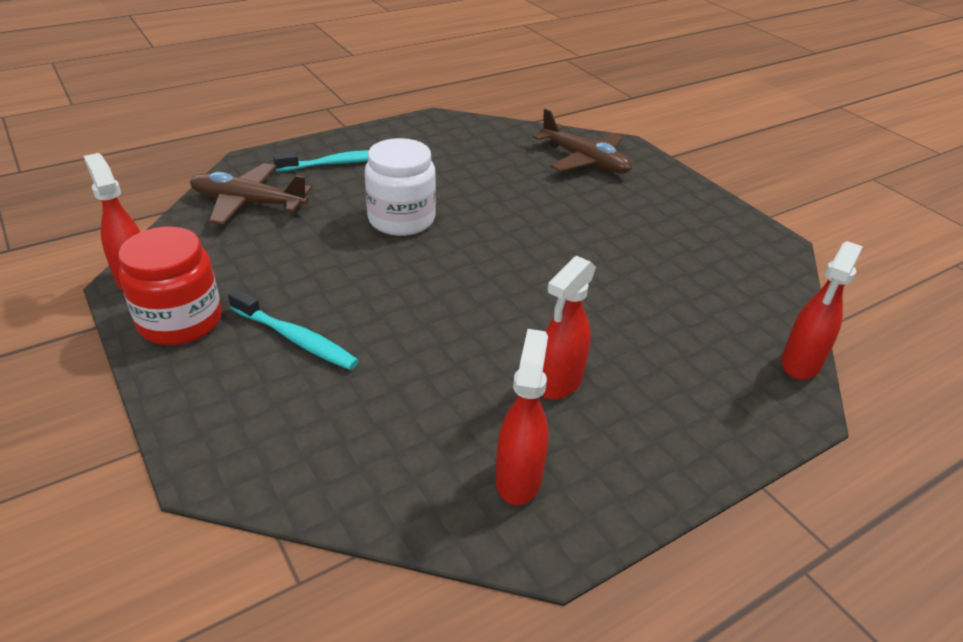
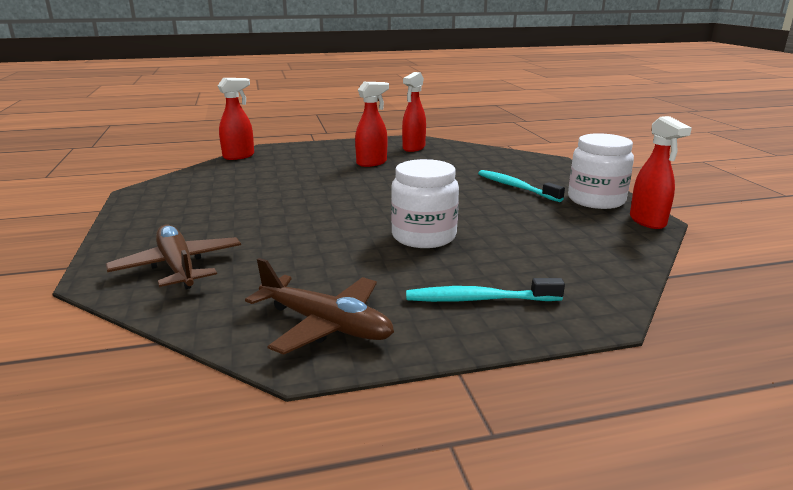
camera: 160 degrees left, 15 degrees down
red jar [119,227,222,345] -> white jar [568,133,634,209]
brown plane [190,163,312,225] -> brown plane moved to [245,258,394,355]

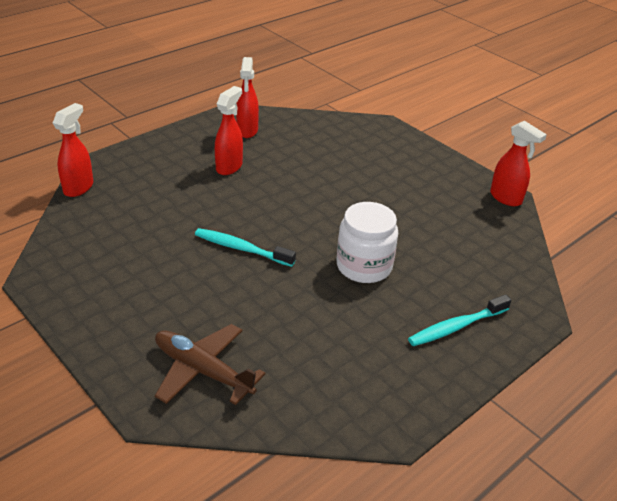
camera: 30 degrees left, 15 degrees up
brown plane [245,258,394,355] -> none
turquoise toothbrush [478,170,565,202] -> turquoise toothbrush moved to [195,228,296,267]
white jar [568,133,634,209] -> none

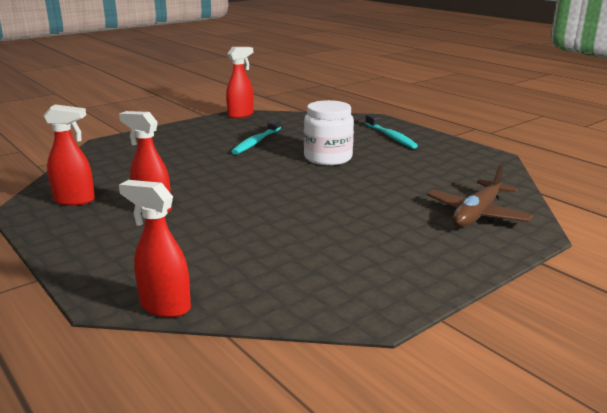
camera: 85 degrees left, 15 degrees down
turquoise toothbrush [195,228,296,267] -> turquoise toothbrush moved to [231,119,281,154]

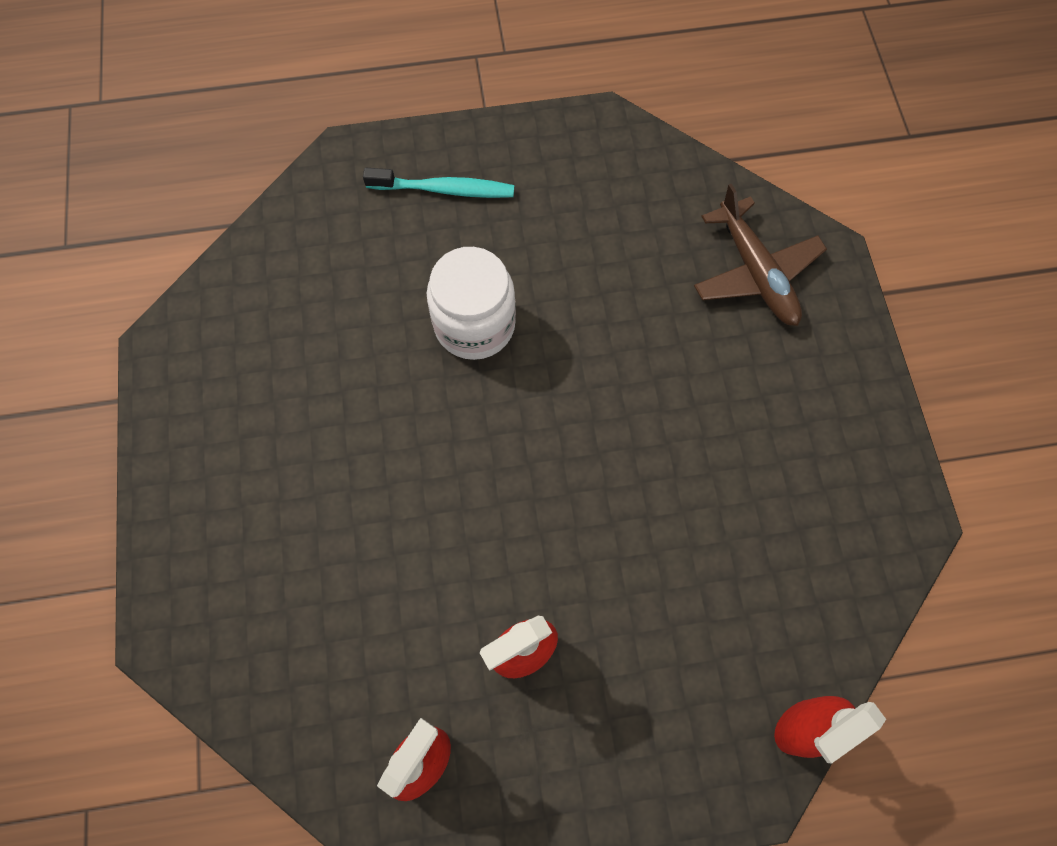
camera: 60 degrees left, 45 degrees up
red spray bottle [226,47,253,118] -> none
turquoise toothbrush [231,119,281,154] -> none

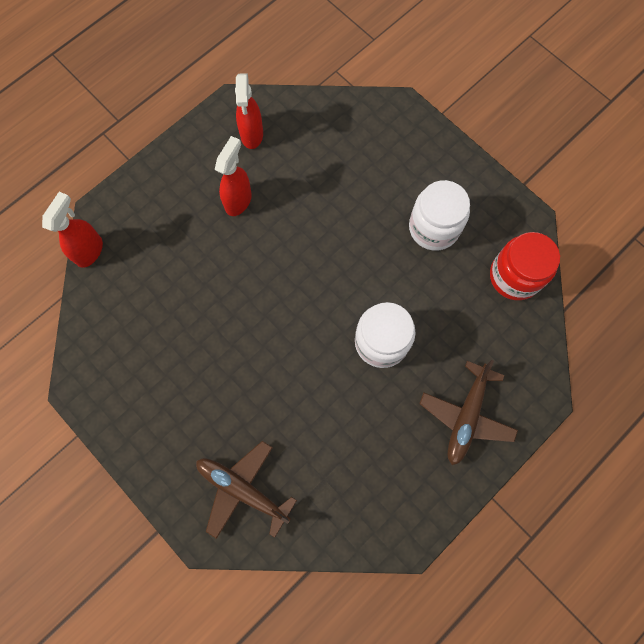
camera: 145 degrees right, 5 degrees up
turquoise toothbrush [363,168,514,198] -> brown plane [419,360,518,465]
none -> white jar [409,180,470,251]
none -> red jar [490,232,560,300]

